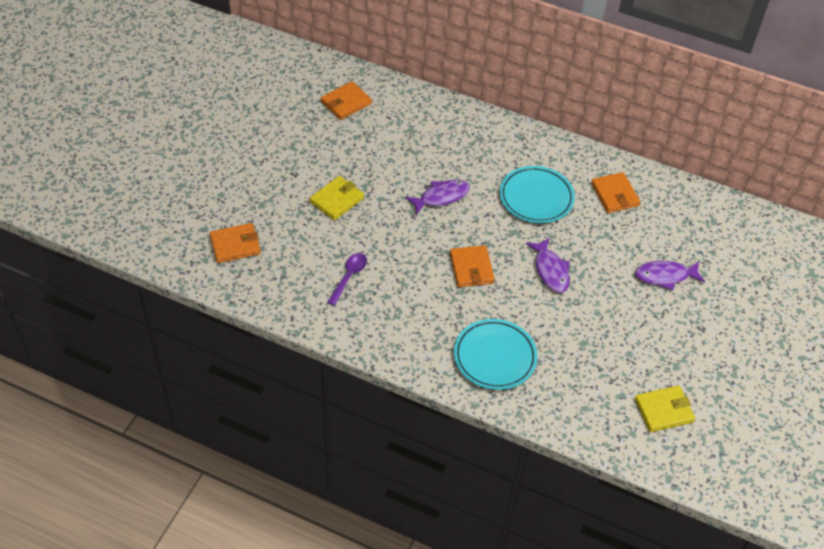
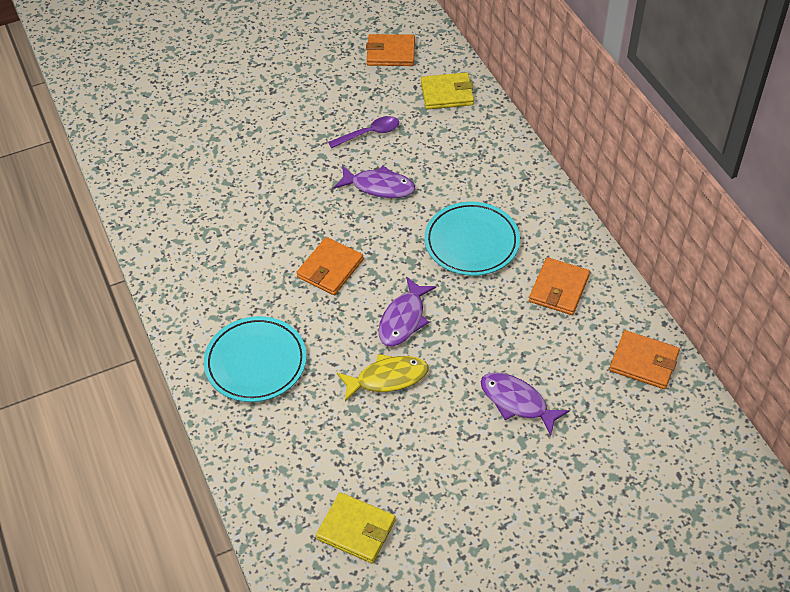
camera: 45 degrees right, 0 degrees up
orange wallet [210,223,261,263] -> orange wallet moved to [610,330,680,389]
yellow wallet [310,176,364,221] -> yellow wallet moved to [421,72,474,109]
purple spoon [327,253,367,306] -> purple spoon moved to [328,116,399,148]
none -> yellow fish [337,354,429,402]

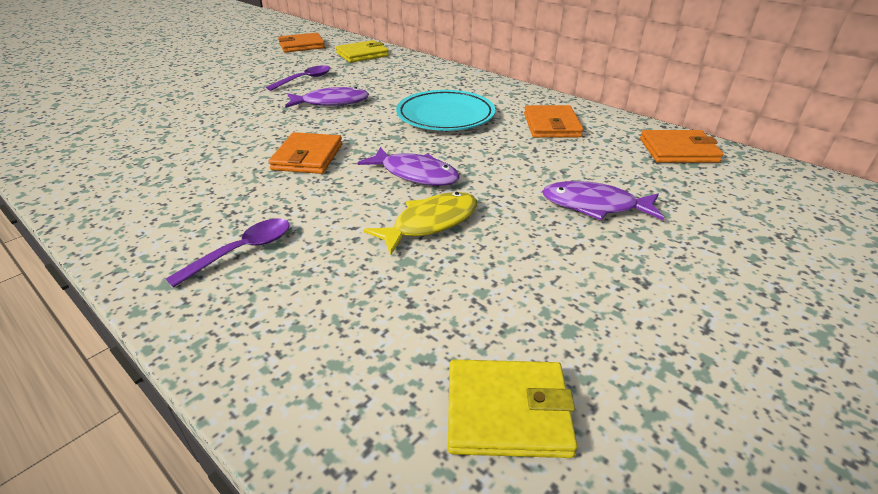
camera: 25 degrees left, 15 degrees down
turquoise plate [204,316,307,402] -> purple spoon [166,218,290,288]
purple fish [378,277,436,347] -> purple fish turned 60 degrees counterclockwise [357,147,460,186]

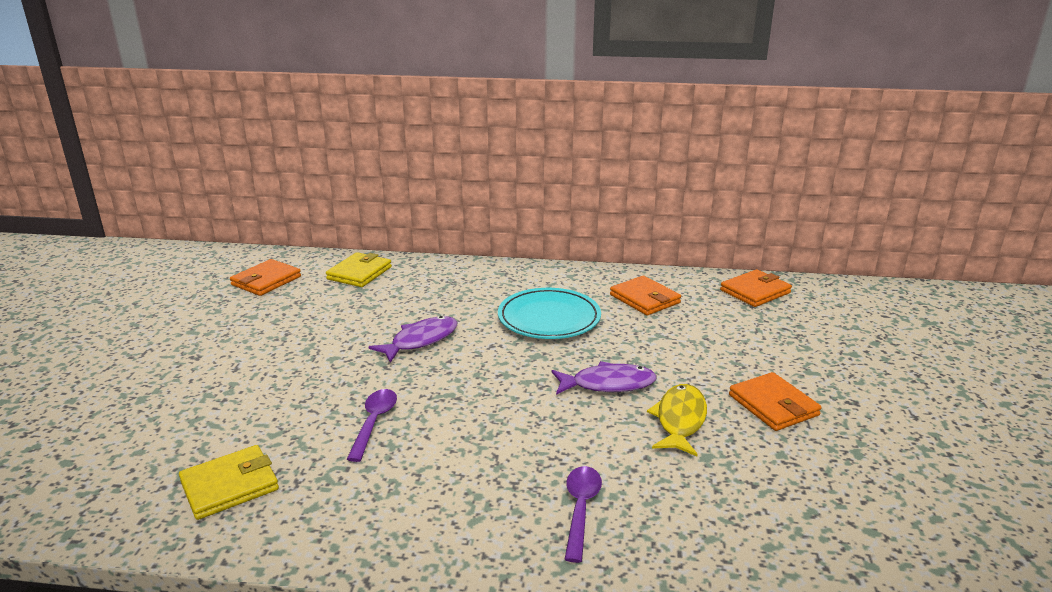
camera: 35 degrees left, 10 degrees down
purple spoon [266,65,330,91] -> purple spoon moved to [347,389,397,462]
orange wallet [269,132,342,174] -> orange wallet moved to [729,372,822,431]
yellow wallet [448,360,577,458] -> yellow wallet moved to [179,445,279,520]
purple fish [542,181,664,220] -> none

